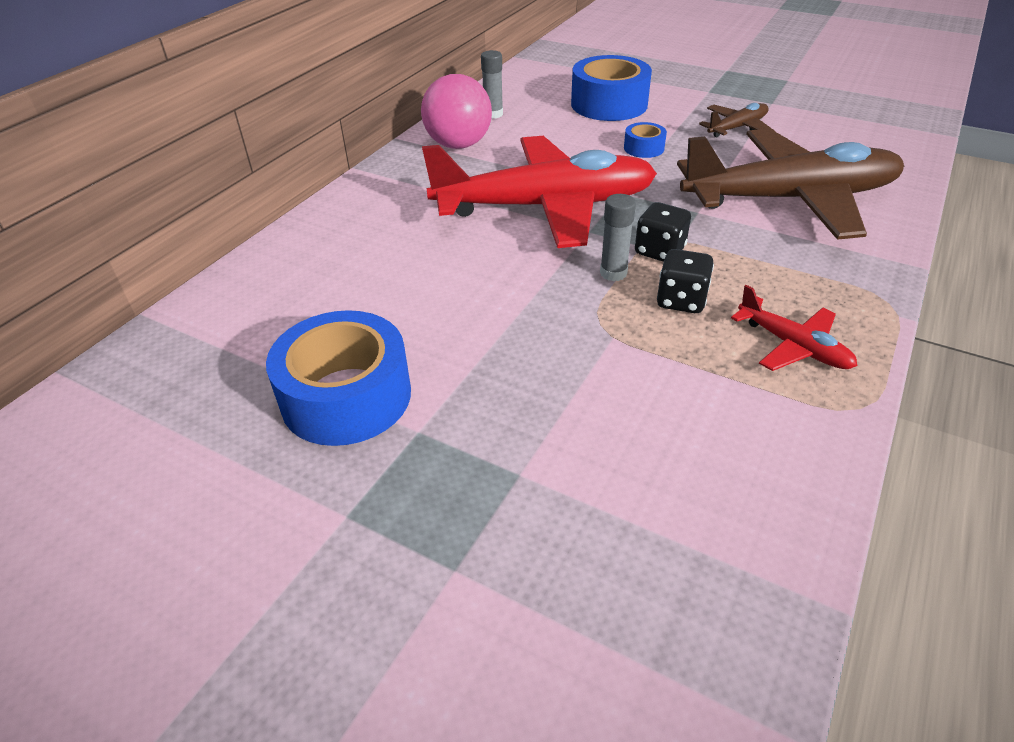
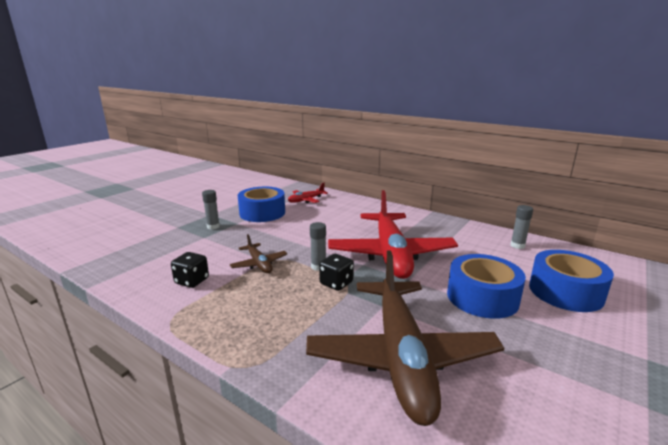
camera: 95 degrees right, 20 degrees down
pink ball [421,74,492,149] -> none
blue tape [624,122,667,158] -> blue tape [447,254,526,319], size x2.10
black dice [657,249,714,313] -> black dice moved to [171,252,209,288]
brown plane [699,103,776,137] -> brown plane moved to [230,234,287,273]
red plane [731,285,857,371] -> red plane moved to [288,183,328,203]
none -> grey glue stick [202,190,220,230]

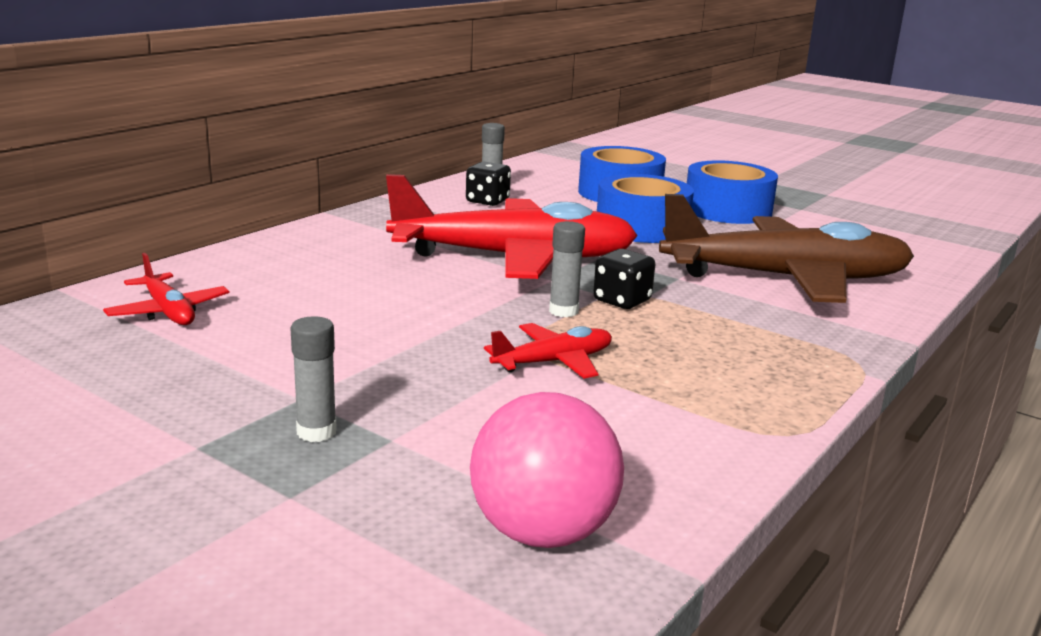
camera: 90 degrees left, 0 degrees up
black dice [171,252,209,288] -> black dice moved to [466,161,511,206]
brown plane [230,234,287,273] -> red plane [484,323,612,379]
blue tape [238,187,285,222] -> blue tape moved to [687,160,778,224]
none -> pink ball [470,392,624,548]

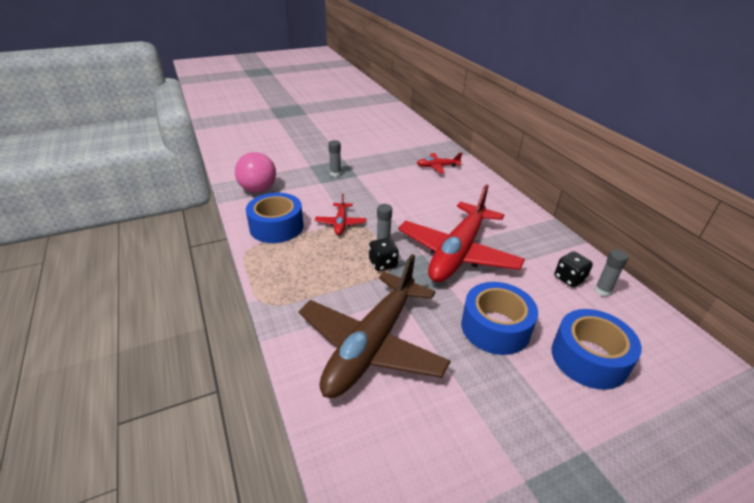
camera: 120 degrees right, 15 degrees up
blue tape [687,160,778,224] -> blue tape moved to [246,193,304,243]

